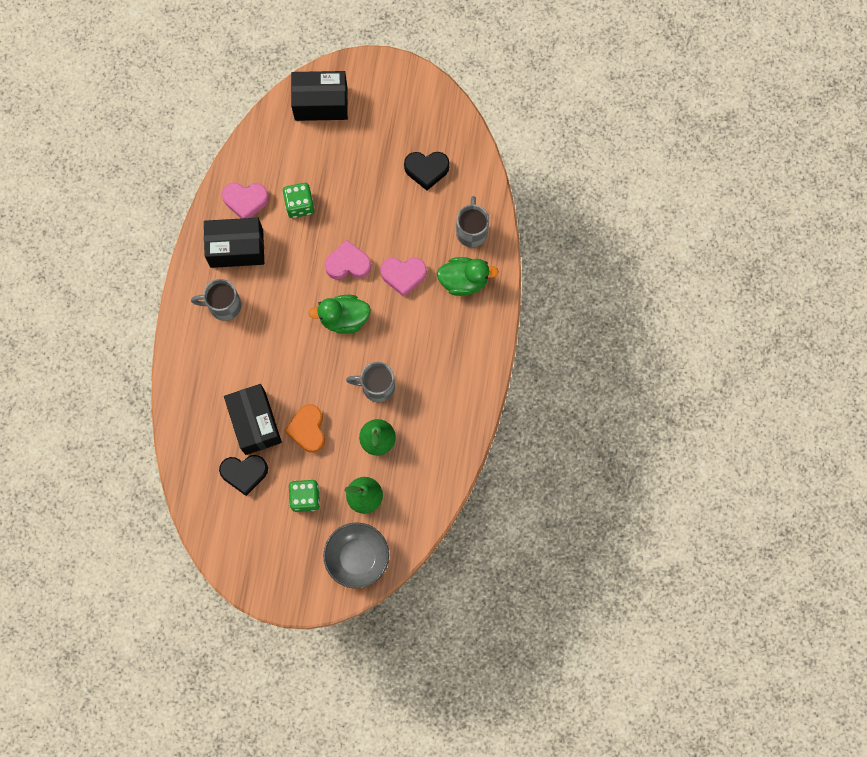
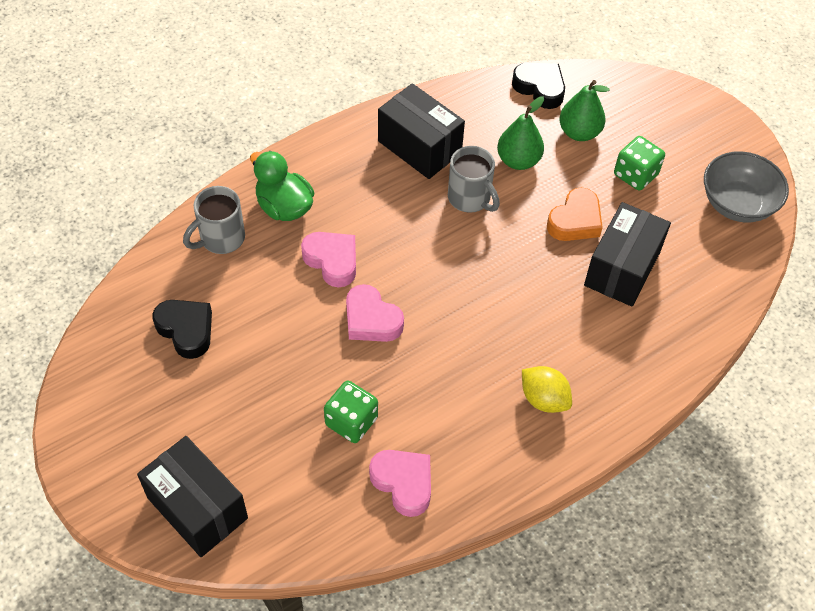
camera: 135 degrees left, 20 degrees down
grey mug [191,279,242,321] -> yellow lemon [522,366,572,413]
black box [204,218,264,268] -> black box moved to [378,83,465,179]
black heart [219,455,268,496] -> black heart moved to [512,63,565,109]
green duck [308,295,371,334] -> none
grey bowl [323,522,389,589] -> grey bowl moved to [704,151,789,223]

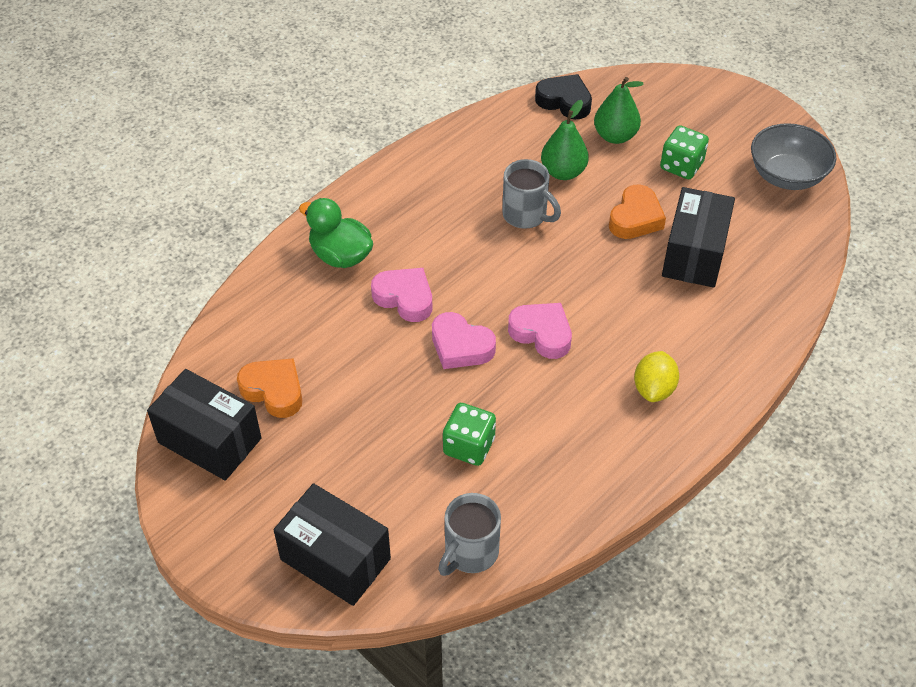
camera: 10 degrees left, 5 degrees down
black heart [152,300,212,359] -> orange heart [237,358,302,418]
grey mug [183,186,245,254] -> grey mug moved to [438,493,501,576]
pink heart [369,450,431,517] -> pink heart moved to [508,303,572,359]
black box [378,83,465,179] -> black box moved to [147,369,262,481]
yellow lemon [522,366,572,413] -> yellow lemon turned 75 degrees clockwise [634,351,679,402]

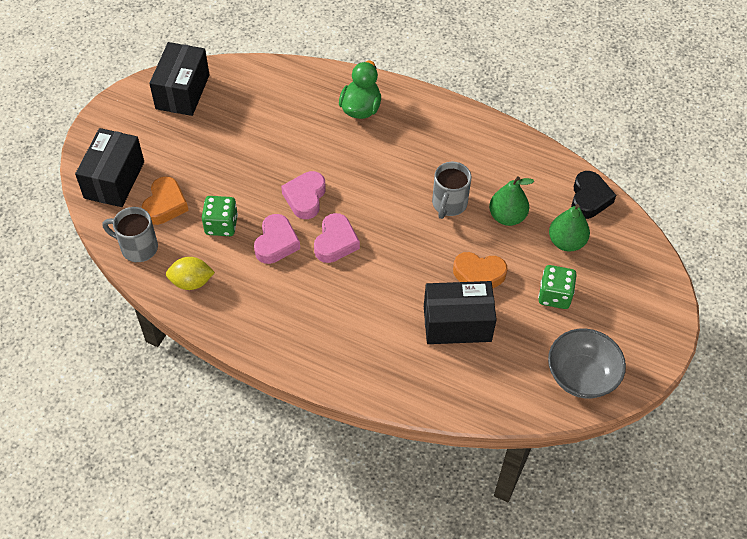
camera: 70 degrees right, 5 degrees up
orange heart [237,358,302,418] -> orange heart moved to [142,176,189,225]
pink heart [371,268,432,322] -> pink heart moved to [254,214,300,264]
yellow lemon [634,351,679,402] -> yellow lemon moved to [166,257,215,290]

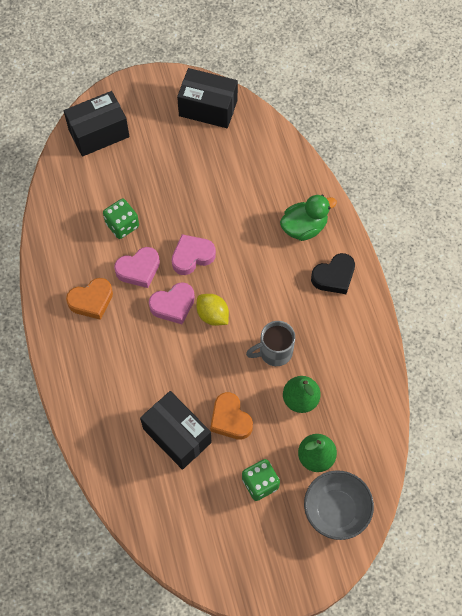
camera: 50 degrees right, 10 degrees up
grey mug [103,207,158,262] -> none
orange heart [142,176,189,225] -> orange heart moved to [66,278,113,320]
black box [149,42,210,116] -> black box turned 45 degrees clockwise [177,68,238,128]
yellow lemon [166,257,215,290] -> yellow lemon moved to [196,294,229,326]
grey bowl [548,329,626,399] -> grey bowl moved to [304,470,374,540]
black heart [571,171,616,219] -> black heart moved to [311,253,355,294]

